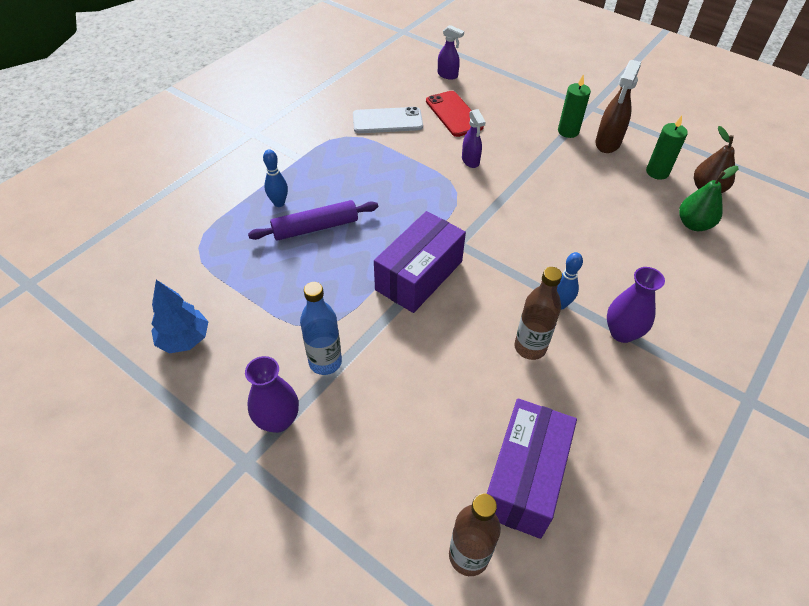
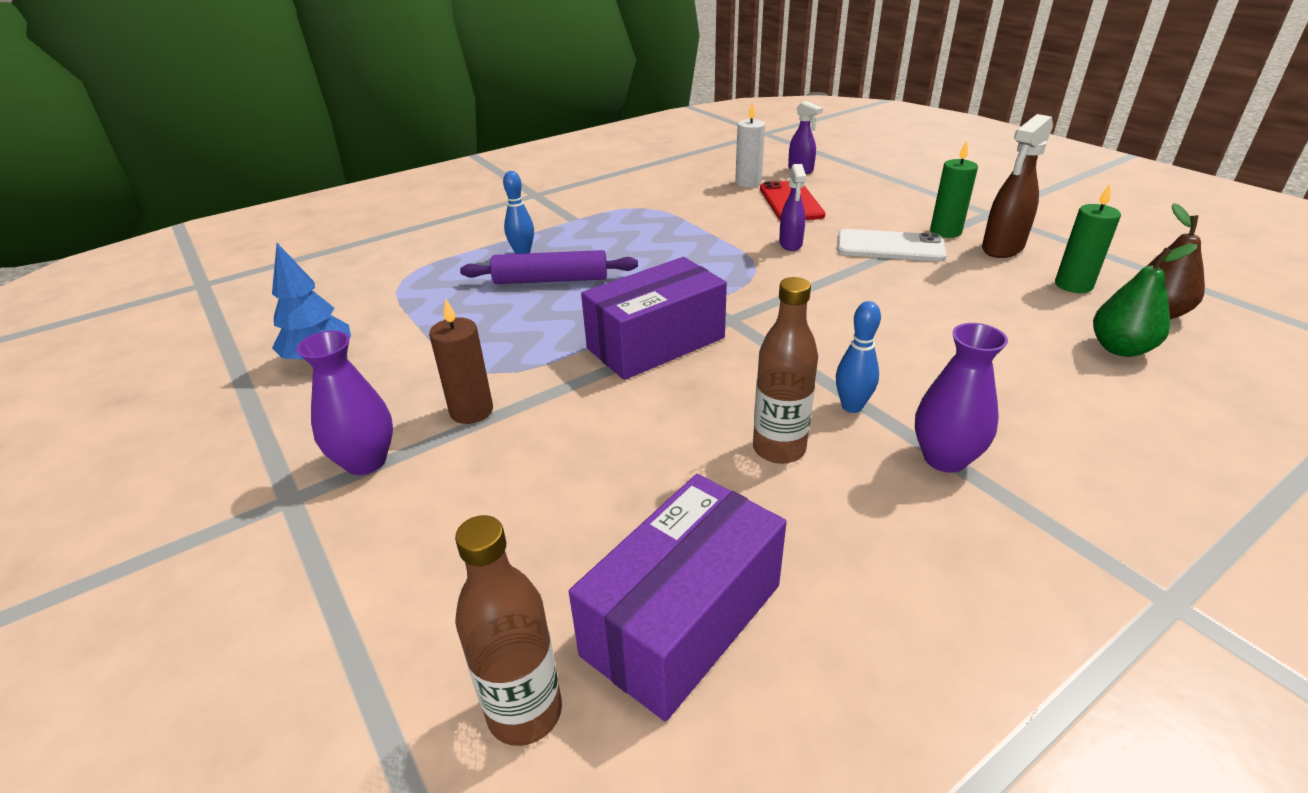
camera: 20 degrees right, 15 degrees down
blue bottle [300,282,342,375] -> brown candle [429,299,493,424]
white phone [353,107,423,133] -> white phone moved to [837,229,947,262]
none -> white candle [735,102,765,188]

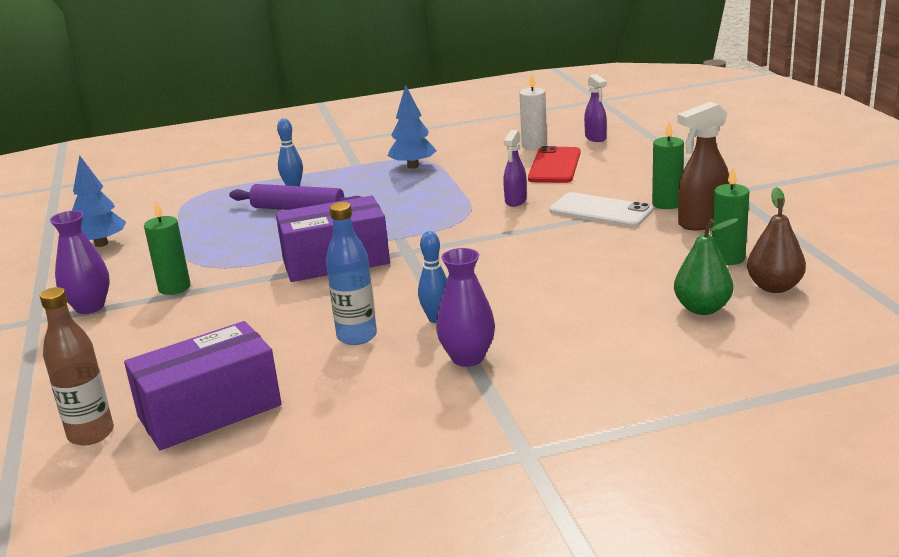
camera: 20 degrees right, 10 degrees down
brown candle [429,299,493,424] -> green candle [144,200,191,295]
brown bottle [753,277,818,464] -> blue bottle [326,202,377,345]
none -> blue tree [388,85,437,169]

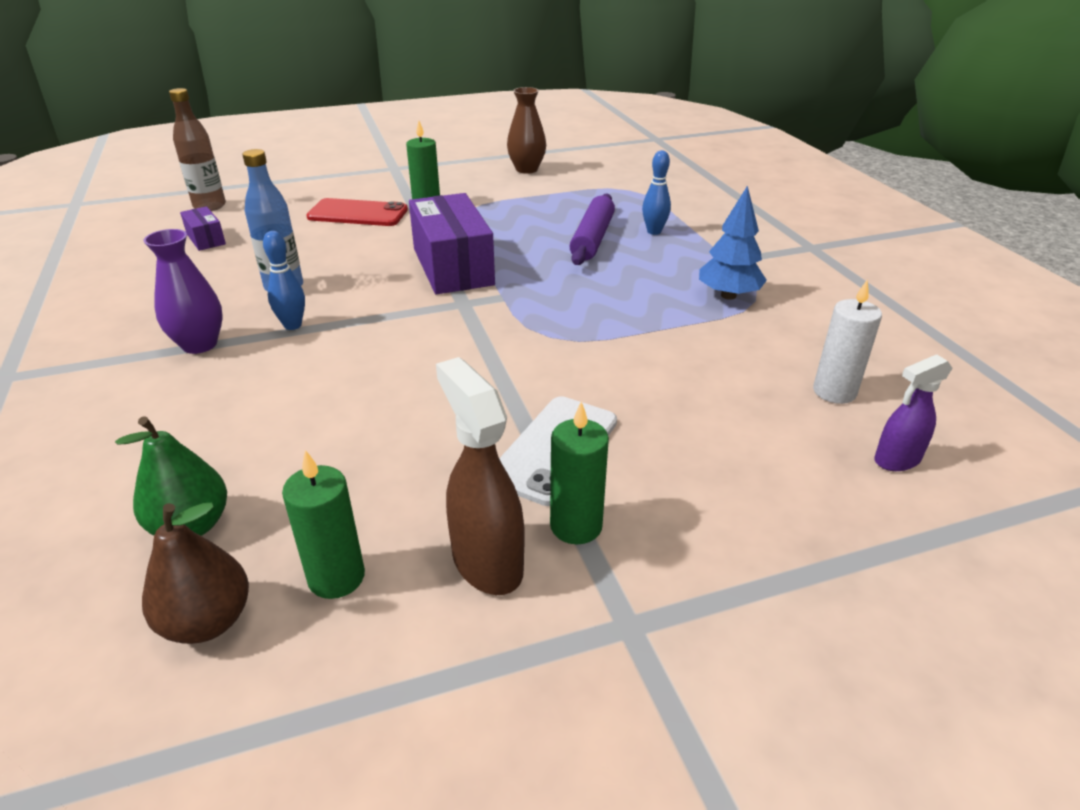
camera: 85 degrees right, 10 degrees up
purple vase [50,211,110,314] -> none
blue tree [72,155,126,247] -> brown vase [507,87,546,174]
purple box [124,321,281,450] -> purple box [180,206,226,251], size x0.48
purple spray bottle [503,130,527,207] -> none
red phone [528,146,581,183] -> red phone moved to [306,198,408,226]

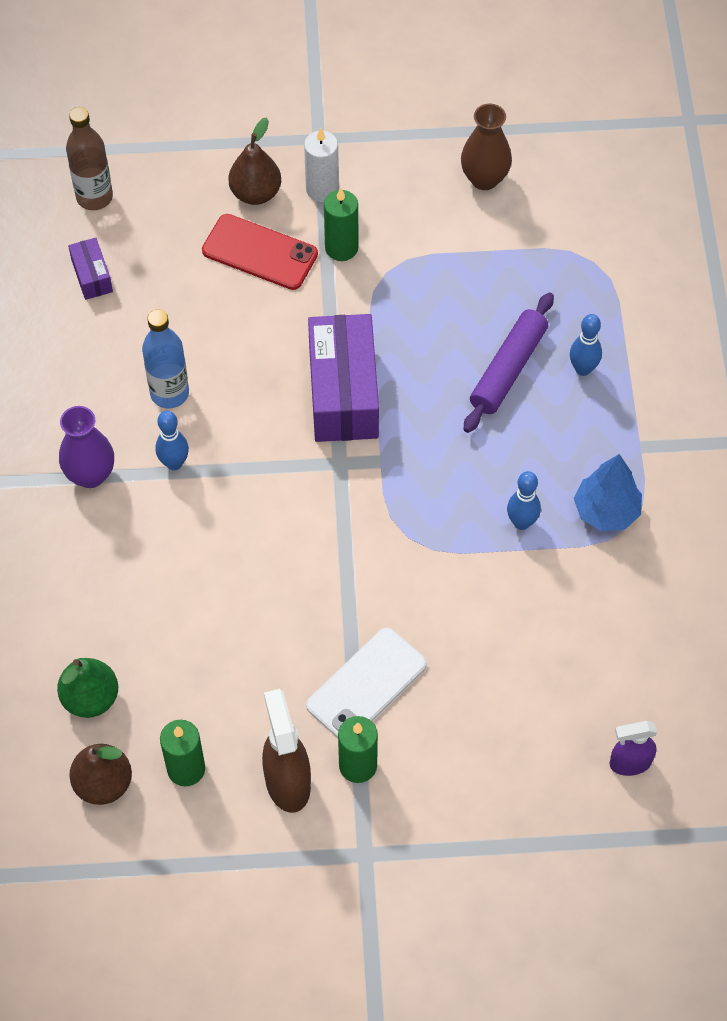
camera: 15 degrees right, 25 degrees up
white candle [813,279,882,404] -> white candle moved to [304,128,339,202]
none -> brown pear [228,118,281,205]
none -> blue bowling pin [507,471,541,530]

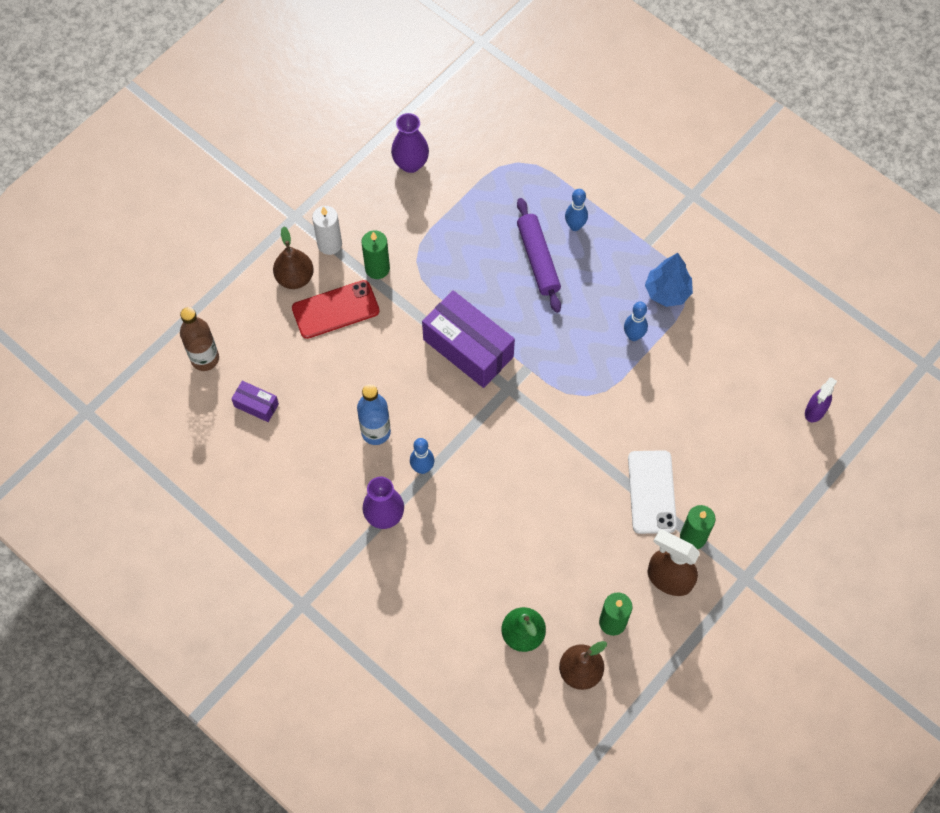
camera: 45 degrees left, 5 degrees up
brown vase [461,104,512,190] -> purple vase [391,113,429,173]

